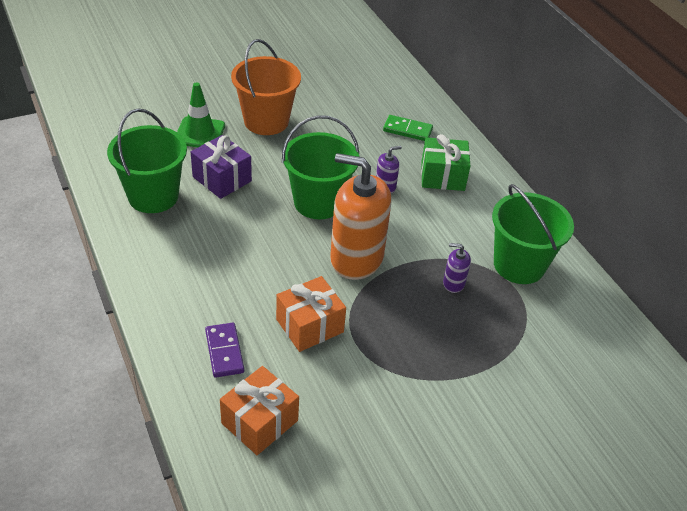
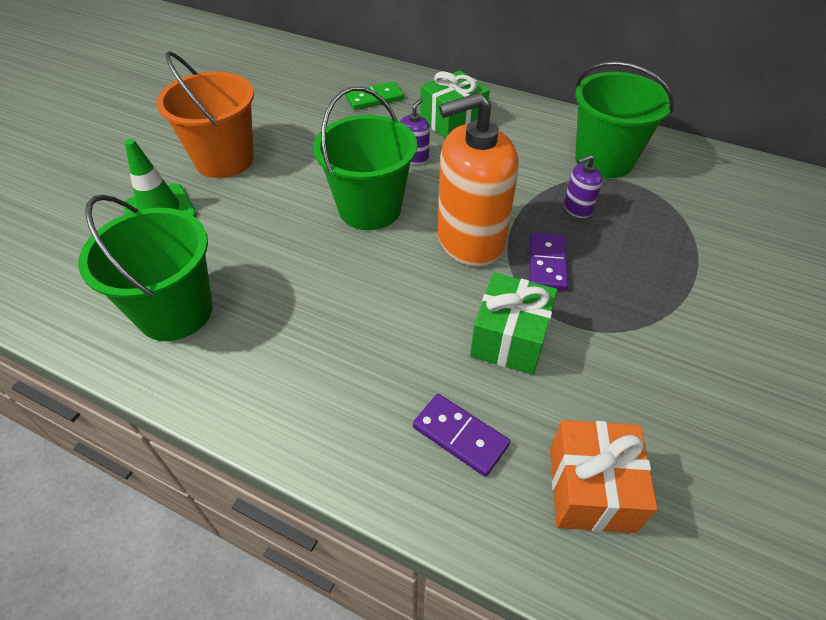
camera: 35 degrees left, 5 degrees up
purple gift [191,135,252,199] -> none
orange gift [276,276,346,352] -> green gift [470,273,557,375]
none -> purple domino [530,232,568,291]

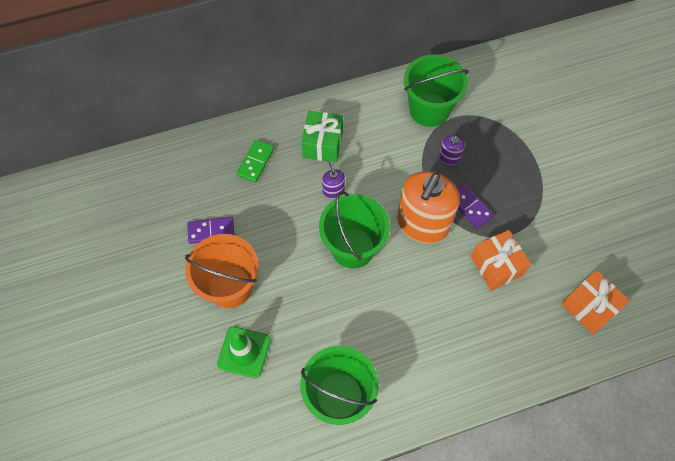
camera: 45 degrees left, 15 degrees up
purple domino [413,394,510,477] -> purple domino moved to [187,217,235,244]
green gift [470,273,557,375] -> orange gift [471,230,531,291]

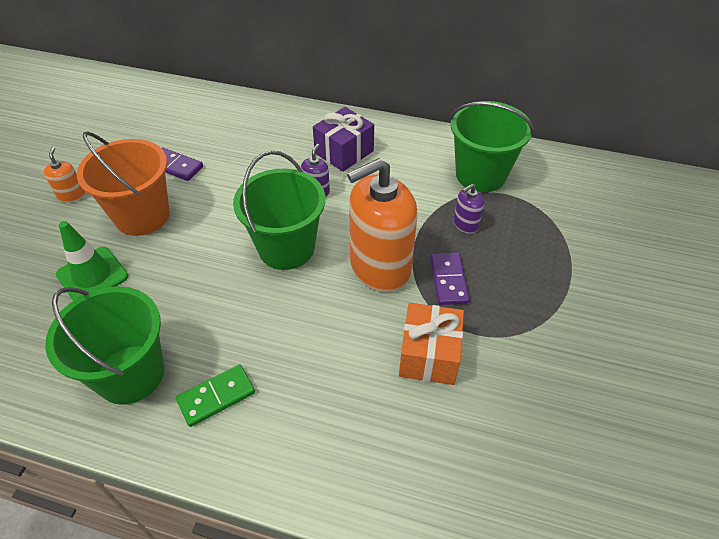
camera: 35 degrees right, 15 degrees down
green domino [237,140,274,183] -> green domino moved to [176,365,255,427]
green gift [301,111,343,163] -> purple gift [313,107,374,172]
orange gift [561,270,630,334] -> none
none -> orange soap dispenser [44,147,85,203]

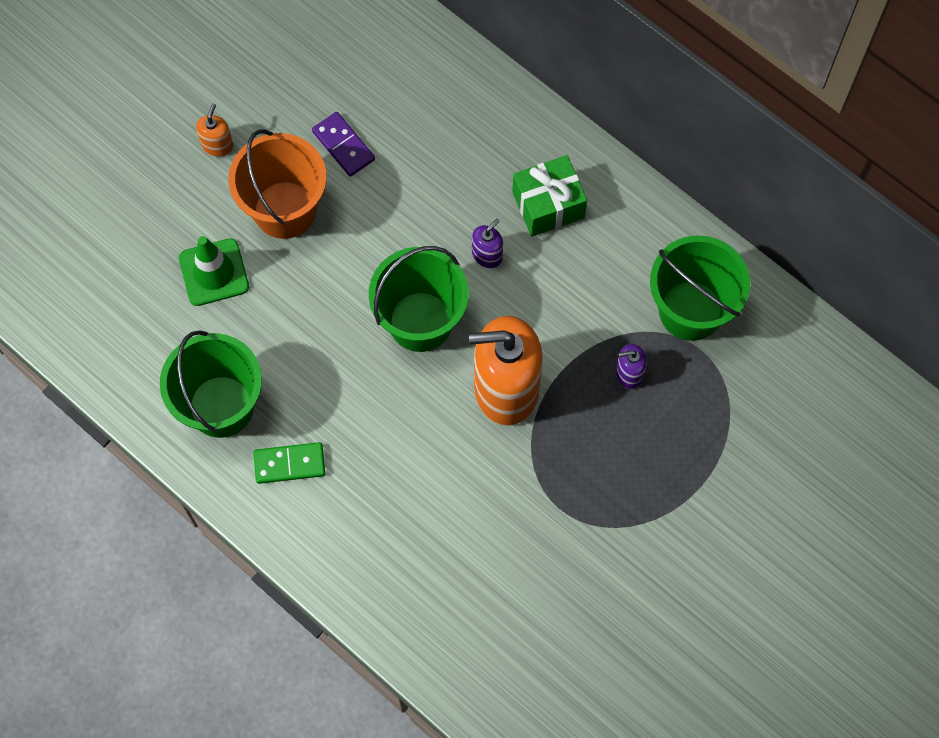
camera: 25 degrees right, 20 degrees up
purple gift [313,107,374,172] -> green gift [512,155,587,237]
orange gift [399,303,464,385] -> none
purple domino [430,253,470,305] -> none

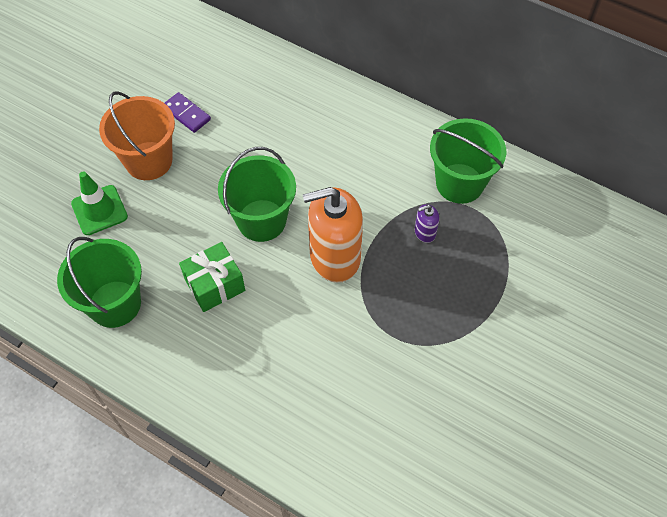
camera: 10 degrees left, 10 degrees down
orange soap dispenser [196,104,233,157] -> none
green domino [253,442,325,484] -> none
purple soap dispenser [472,219,503,268] -> none
green gift [512,155,587,237] -> green gift moved to [179,242,245,312]

